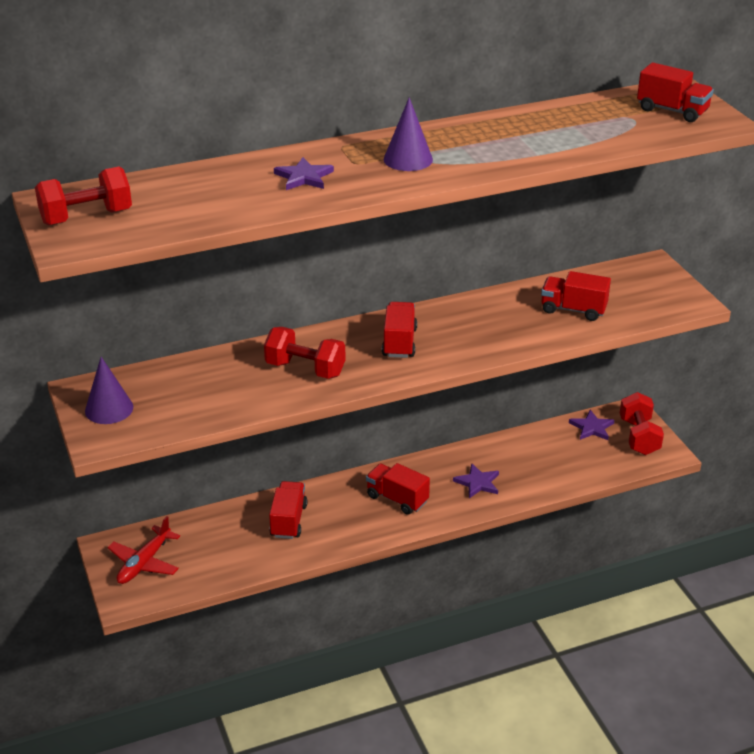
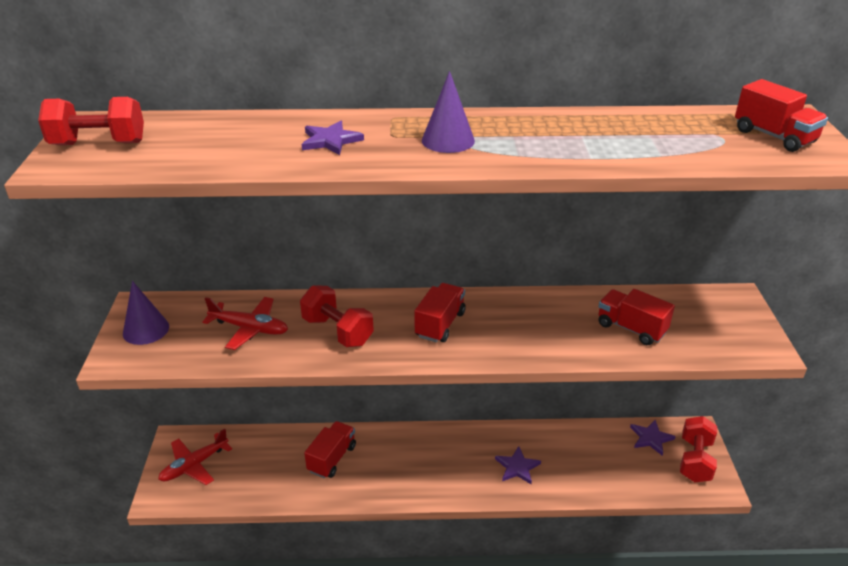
camera: 20 degrees right, 0 degrees up
red truck [366,463,430,515] -> none
none -> red plane [202,297,288,350]

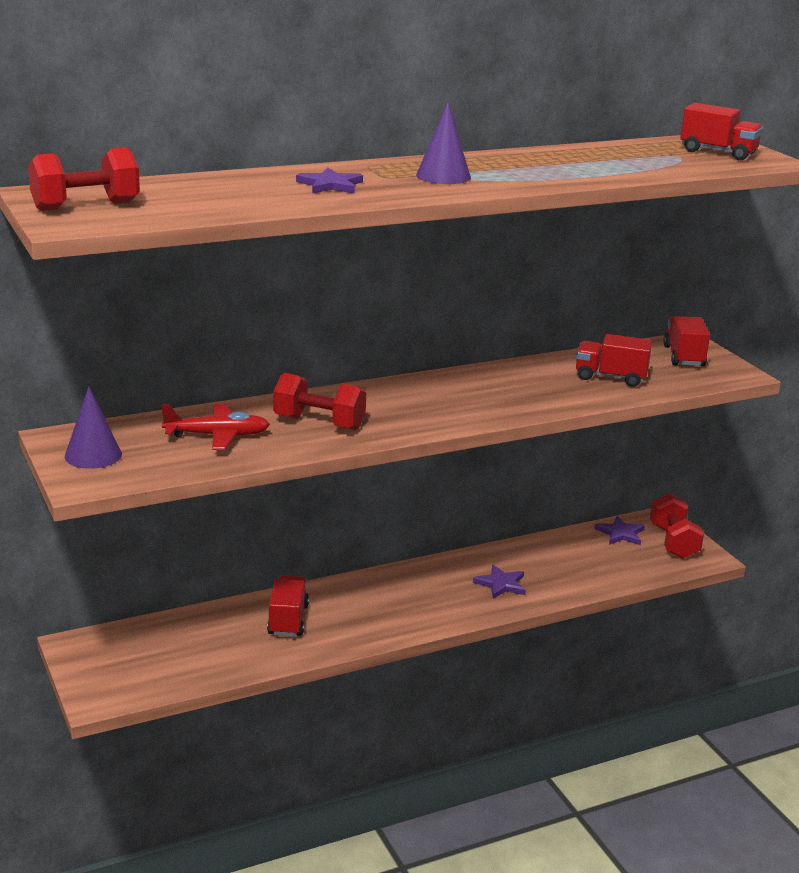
camera: 25 degrees left, 10 degrees down
red plane [158,429,232,485] -> none
red truck [414,283,466,342] -> red truck moved to [663,316,710,367]

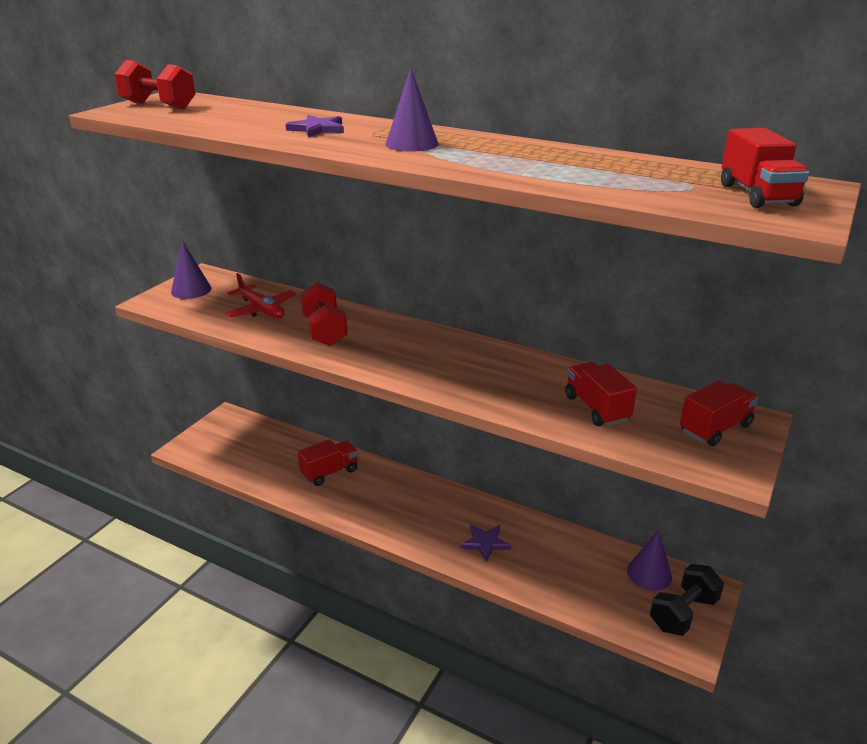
camera: 55 degrees right, 5 degrees up
purple star [594,516,645,545] -> purple cone [627,530,672,591]
red dumbbell [650,493,704,559] -> black dumbbell [650,564,724,636]

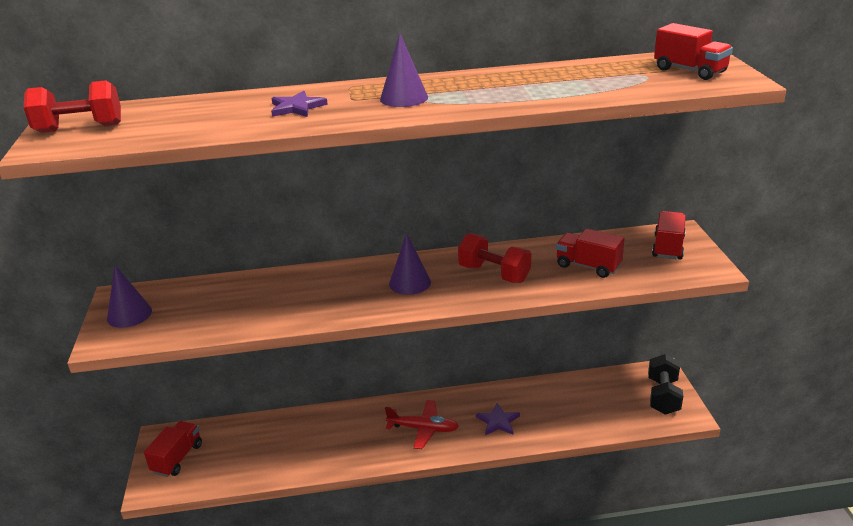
camera: 35 degrees left, 0 degrees up
red plane [225,273,296,319] -> red plane moved to [385,400,459,449]
red truck [298,439,358,486] -> red truck moved to [144,421,202,477]
red dumbbell [300,282,347,346] -> red dumbbell moved to [458,233,531,283]
purple cone [627,530,672,591] -> purple cone moved to [389,233,431,295]

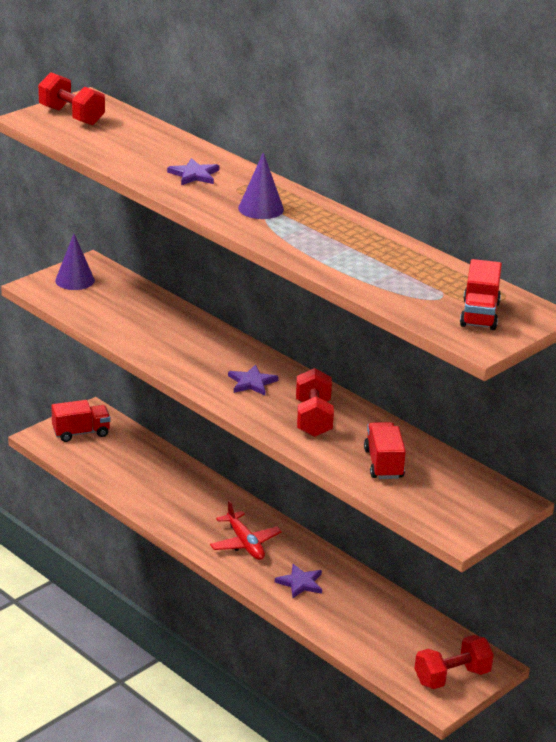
camera: 50 degrees right, 0 degrees up
purple cone [389,233,431,295] -> purple star [228,364,279,395]
black dumbbell [648,354,683,415] -> red dumbbell [415,635,494,689]
red truck [652,211,686,260] -> none

